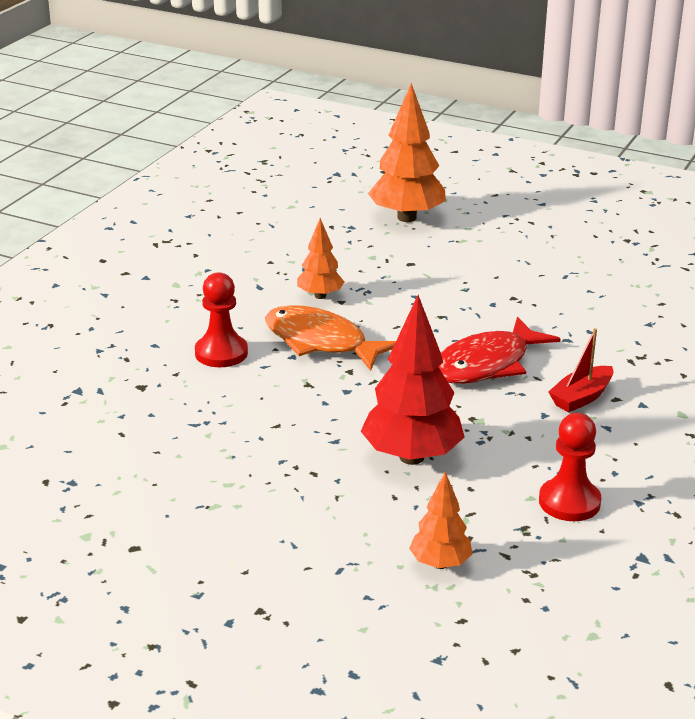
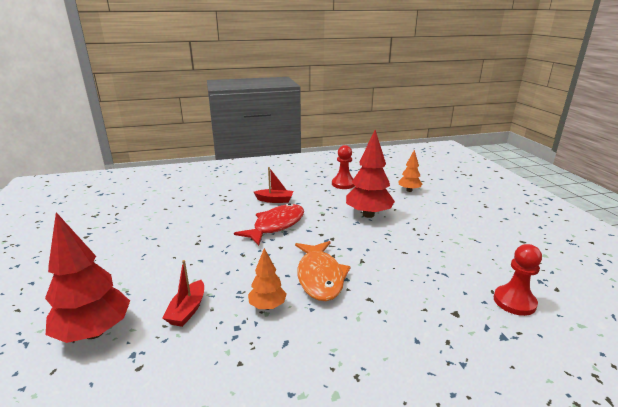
camera: 130 degrees left, 5 degrees down
red pawn [195,272,248,367] -> red pawn moved to [494,244,542,316]
orange tree [368,83,446,222] -> red tree [45,212,130,343]
red fish [438,317,560,384] -> red fish turned 60 degrees counterclockwise [234,203,304,246]
none -> red boat [163,260,204,327]

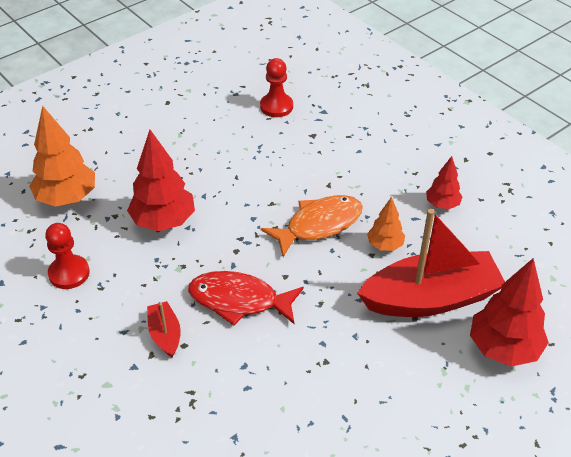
camera: 115 degrees left, 20 degrees up
red boat [163,260,204,327] -> red boat [357,209,505,317], size x2.28
orange tree [398,150,422,192] -> orange tree [29,106,95,207], size x1.80
none -> red tree [426,156,463,209]

